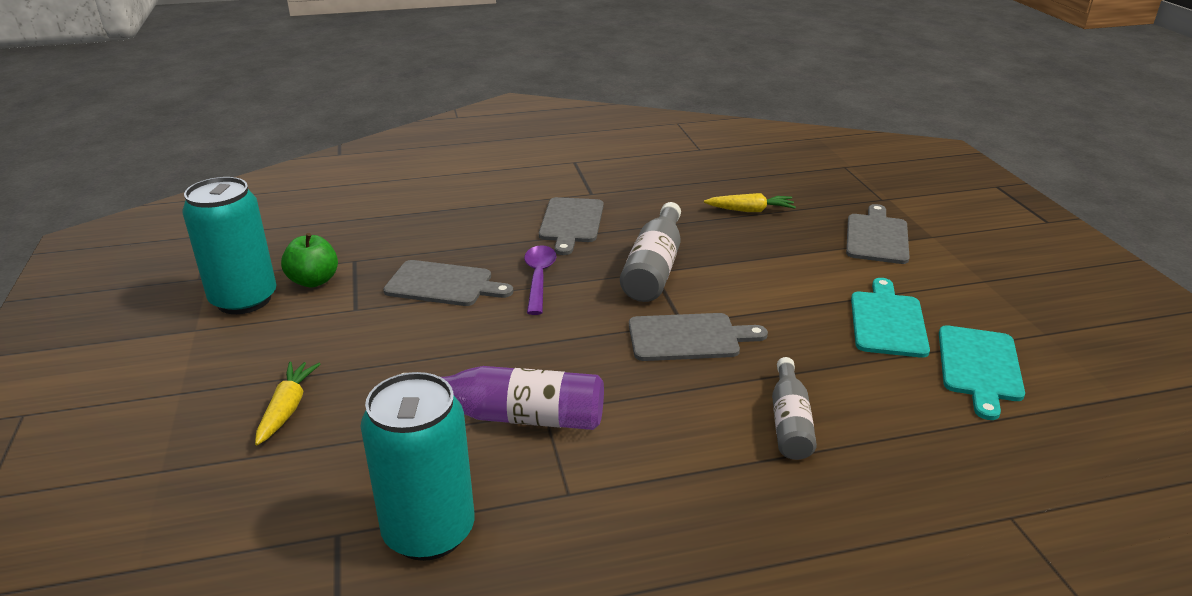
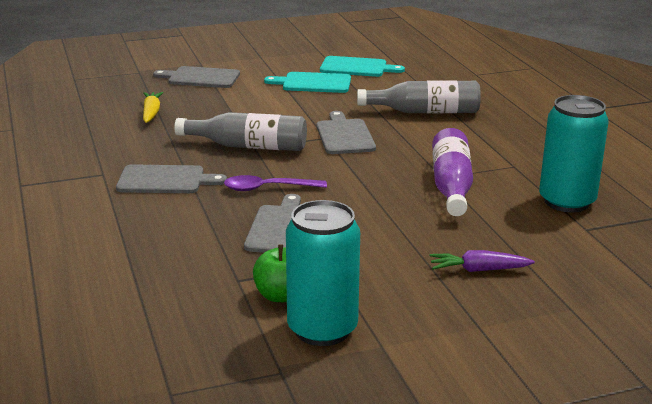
camera: 95 degrees left, 5 degrees down
yellow carrot [255,361,320,445] -> purple carrot [429,250,535,272]
grey bottle [772,357,817,460] -> grey bottle [357,80,481,113], size x1.52

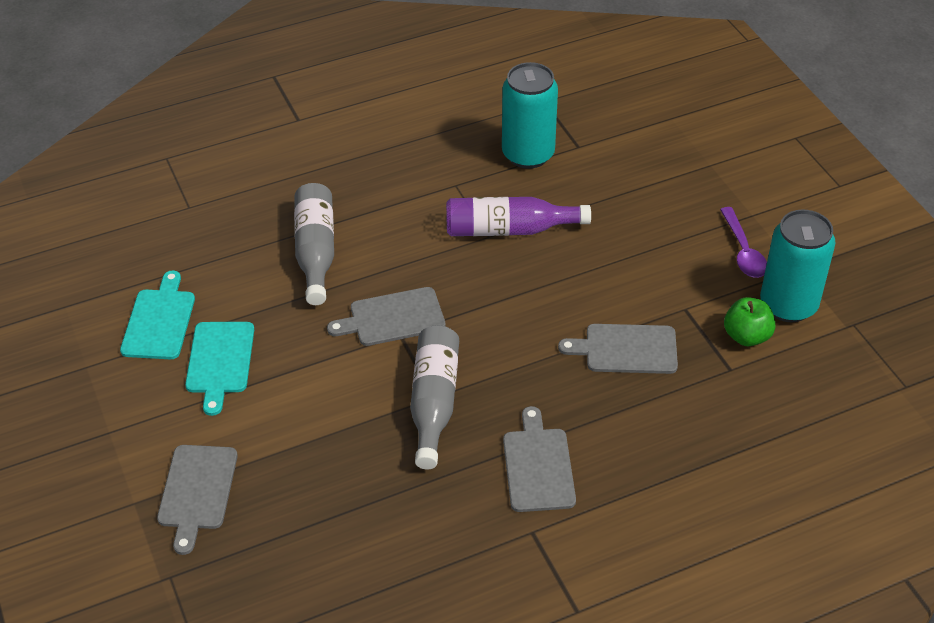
camera: 95 degrees left, 20 degrees up
yellow carrot [143,92,163,123] -> none
purple spoon [224,175,327,191] -> purple spoon moved to [720,207,767,278]
purple carrot [429,250,535,272] -> none

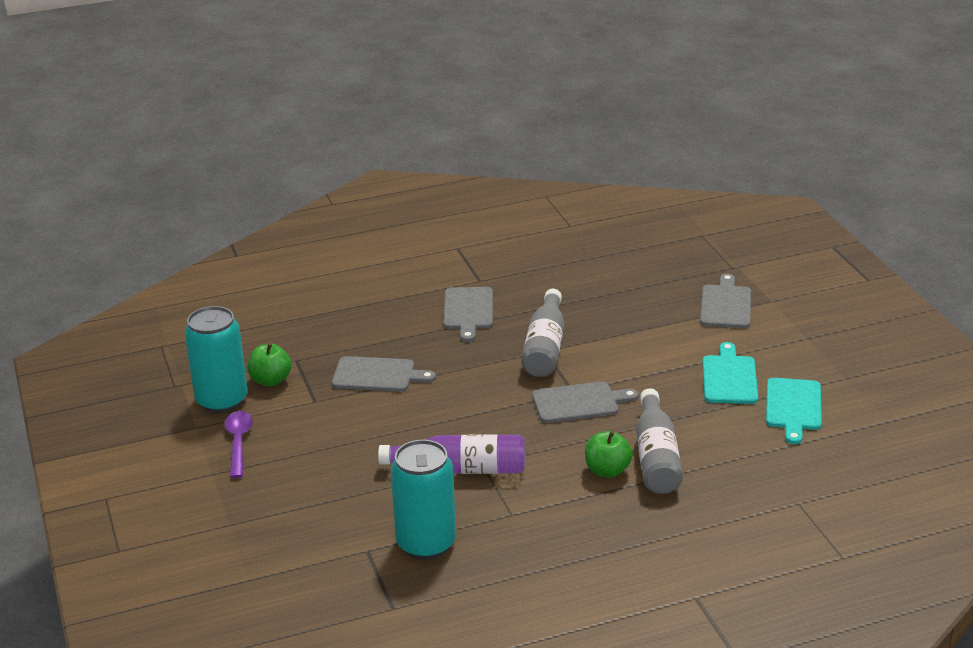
camera: 175 degrees left, 15 degrees down
none -> green apple [585,431,633,478]

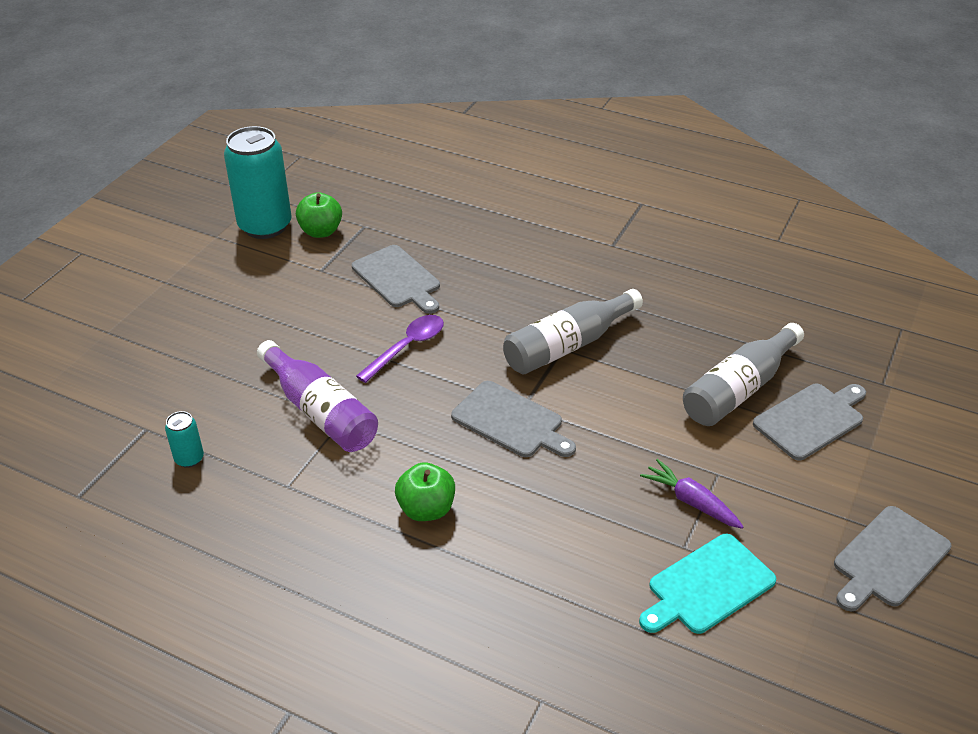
camera: 45 degrees right, 10 degrees up
purple spoon [225,411,253,478] -> purple spoon moved to [356,315,444,383]
turquoise can [391,440,456,560] -> turquoise can [165,411,204,468], size x0.43
grey cutting board [443,287,493,342] -> grey cutting board moved to [834,506,952,611]
grey bottle [636,389,683,494] -> grey bottle moved to [683,323,804,426]
turquoise cutting board [703,342,758,404] -> purple carrot [640,459,744,529]

